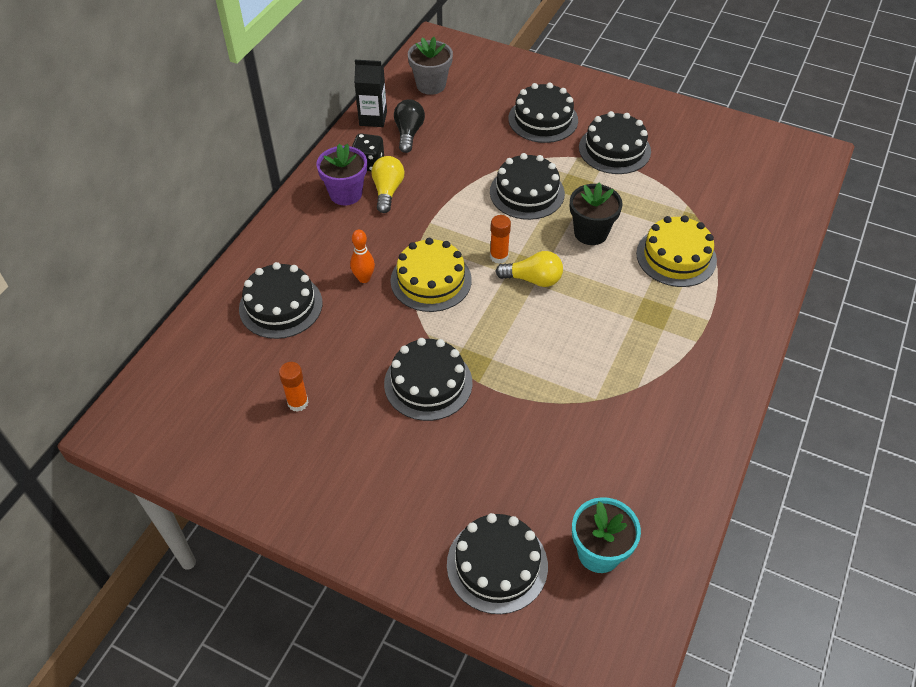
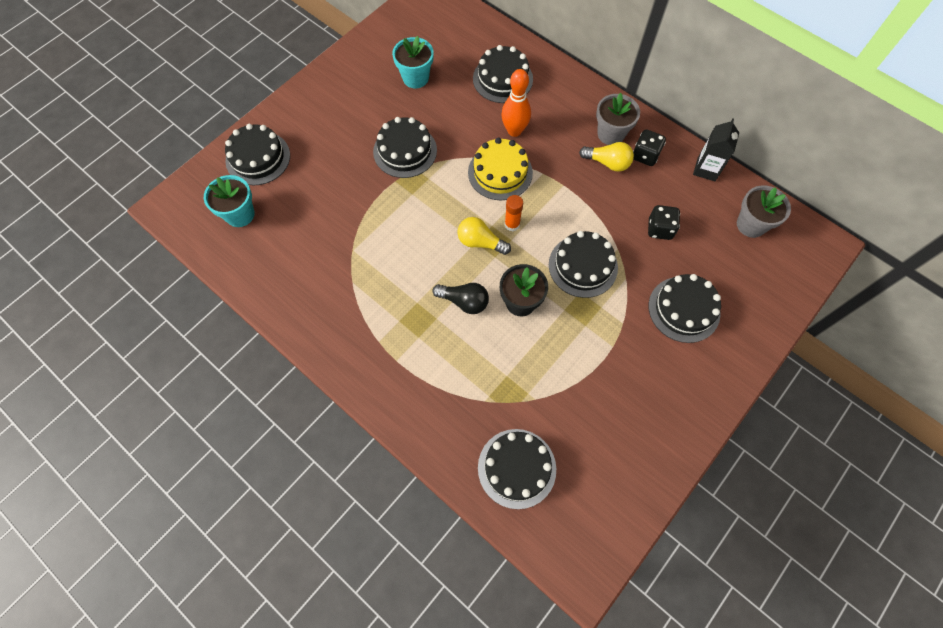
camera: 105 degrees right, 15 degrees up
orange glue stick [279,362,309,412] -> turquoise flower pot [392,36,434,88]
purple flower pot [316,144,367,205] -> grey flower pot [596,93,640,145]
orange bowling pin [350,230,375,283] -> orange bowling pin [501,69,531,137], size x1.54
black light bulb [394,99,425,153] -> black light bulb moved to [433,283,489,314]
yellow light bulb [495,251,563,287] -> yellow light bulb turned 90 degrees clockwise [457,217,511,255]
black cake [579,111,651,174] -> black cake moved to [478,429,556,509]
yellow cake [636,215,717,287] -> none
none -> black dice [648,205,680,240]

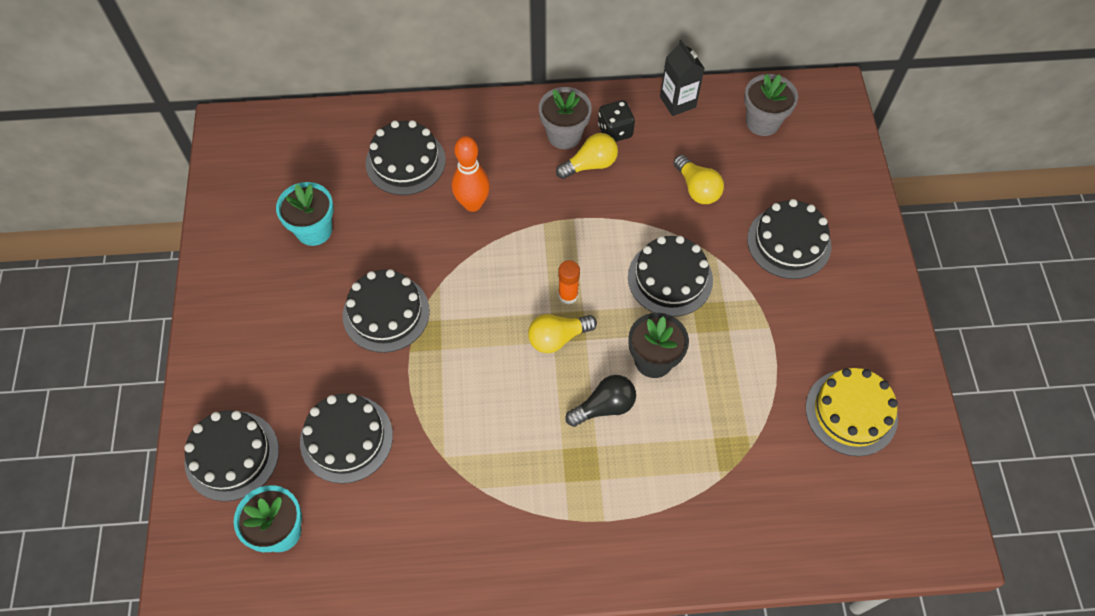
camera: 45 degrees left, 5 degrees down
yellow cake [468,138,533,200] -> yellow cake moved to [806,368,898,456]
black cake [478,429,556,509] -> black cake moved to [300,394,393,484]
black dice [648,205,680,240] -> yellow light bulb [674,155,724,204]

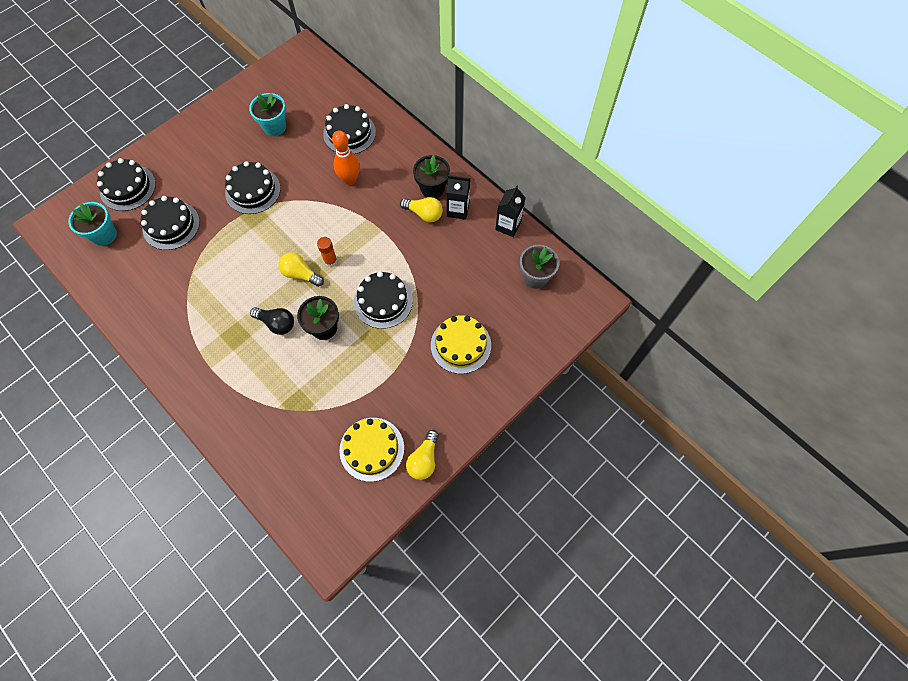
camera: 50 degrees right, 5 degrees up
grey flower pot [539,87,592,149] -> black flower pot [413,155,450,198]
black dice [598,100,635,142] -> black carton [446,175,470,220]
yellow light bulb [674,155,724,204] -> yellow light bulb moved to [406,430,439,480]
black cake [747,199,831,279] -> yellow cake [431,315,491,374]

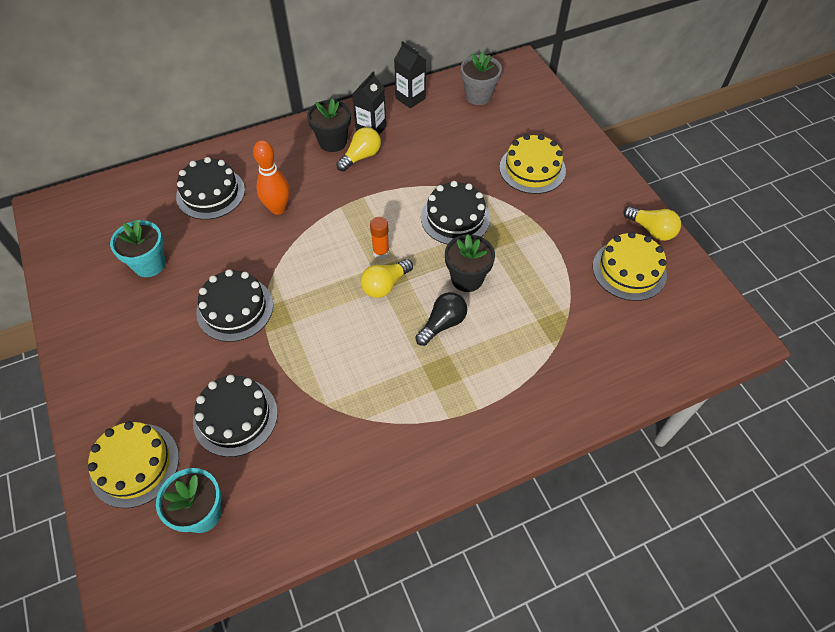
camera: 70 degrees left, 10 degrees down
black cake [97,158,156,211] -> yellow cake [88,421,179,508]

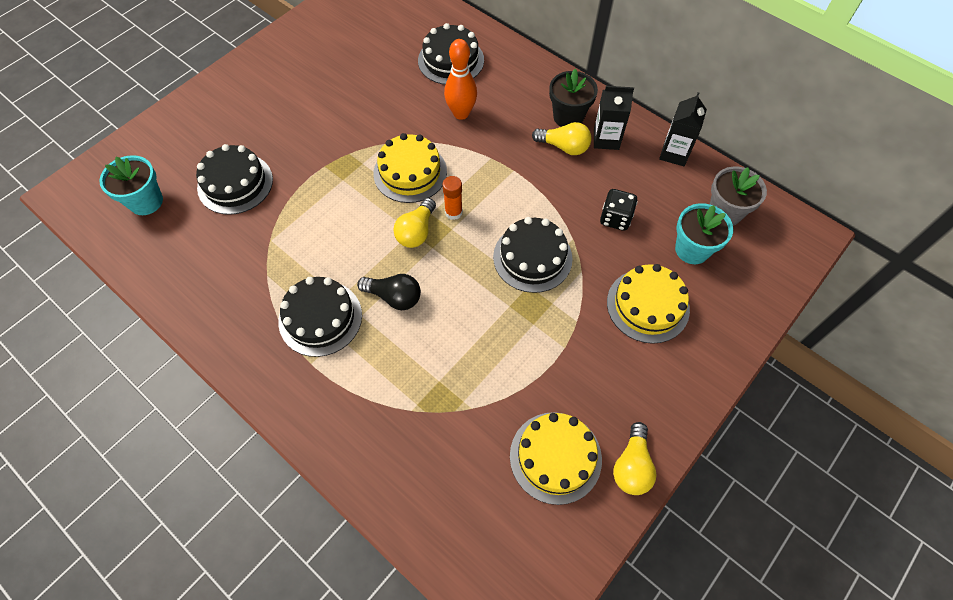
camera: 65 degrees right, 5 degrees up
yellow cake [88,421,179,508] -> yellow cake moved to [373,133,447,203]
turquoise flower pot [110,220,166,277] -> turquoise flower pot moved to [675,203,733,264]
black cake [196,269,273,342] -> black cake moved to [279,277,362,357]
yellow light bulb [361,259,413,298] -> yellow light bulb turned 90 degrees counterclockwise [393,198,436,248]
black flower pot [445,234,495,292] -> none
none -> black dice [600,189,638,231]

